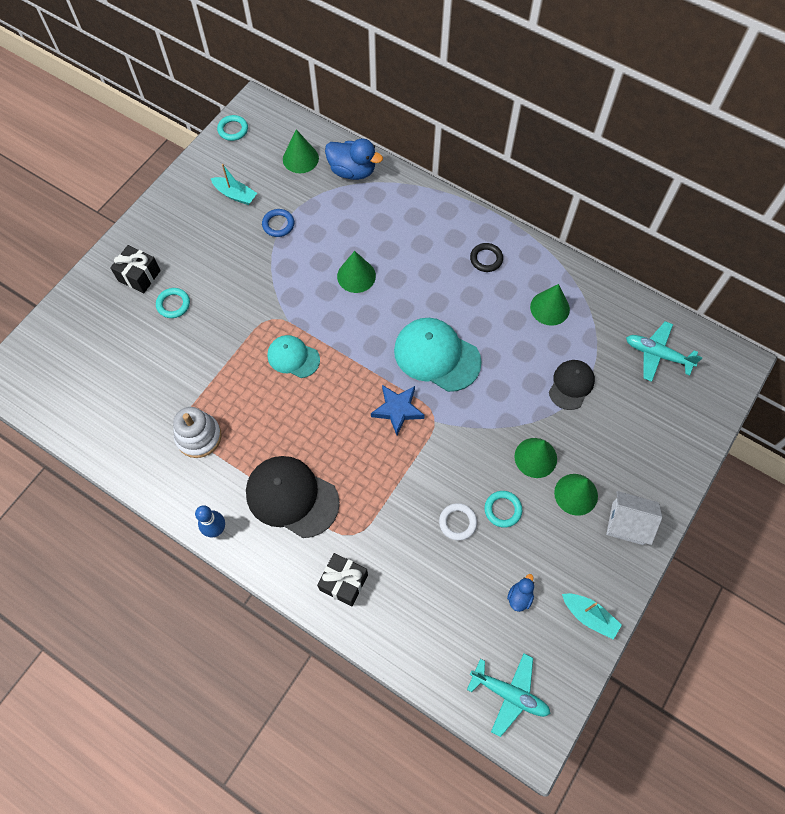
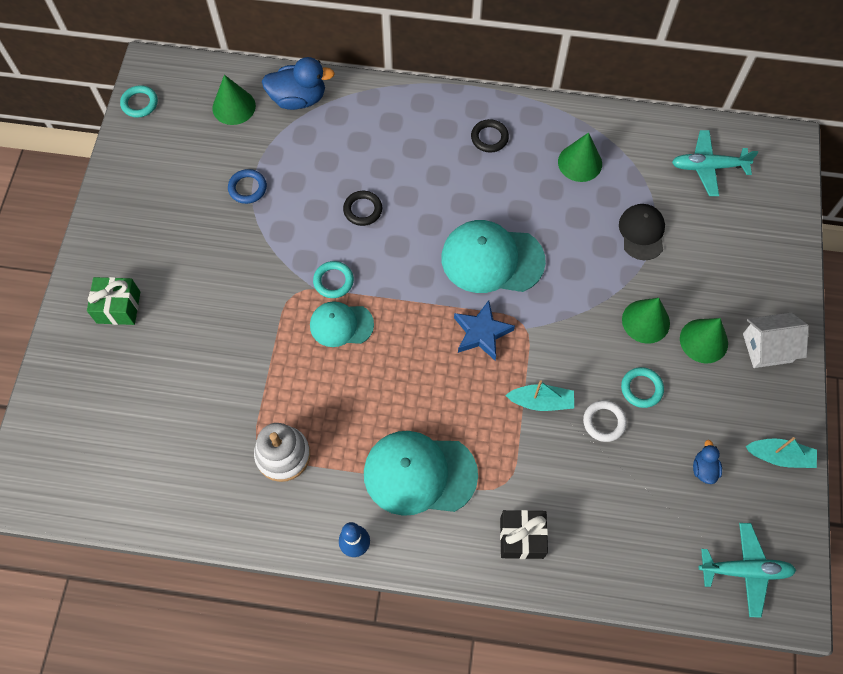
camera: 25 degrees left, 0 degrees up
black gift [110,245,161,293] -> green gift [87,277,140,325]
turquoise ring [156,288,190,318] -> turquoise ring moved to [313,261,354,298]
turquoise boat [211,164,257,205] -> turquoise boat moved to [505,380,574,411]
black cap [246,456,340,538] -> turquoise cap [364,431,478,516]
green cone [337,251,376,293] -> black ring [343,191,382,226]

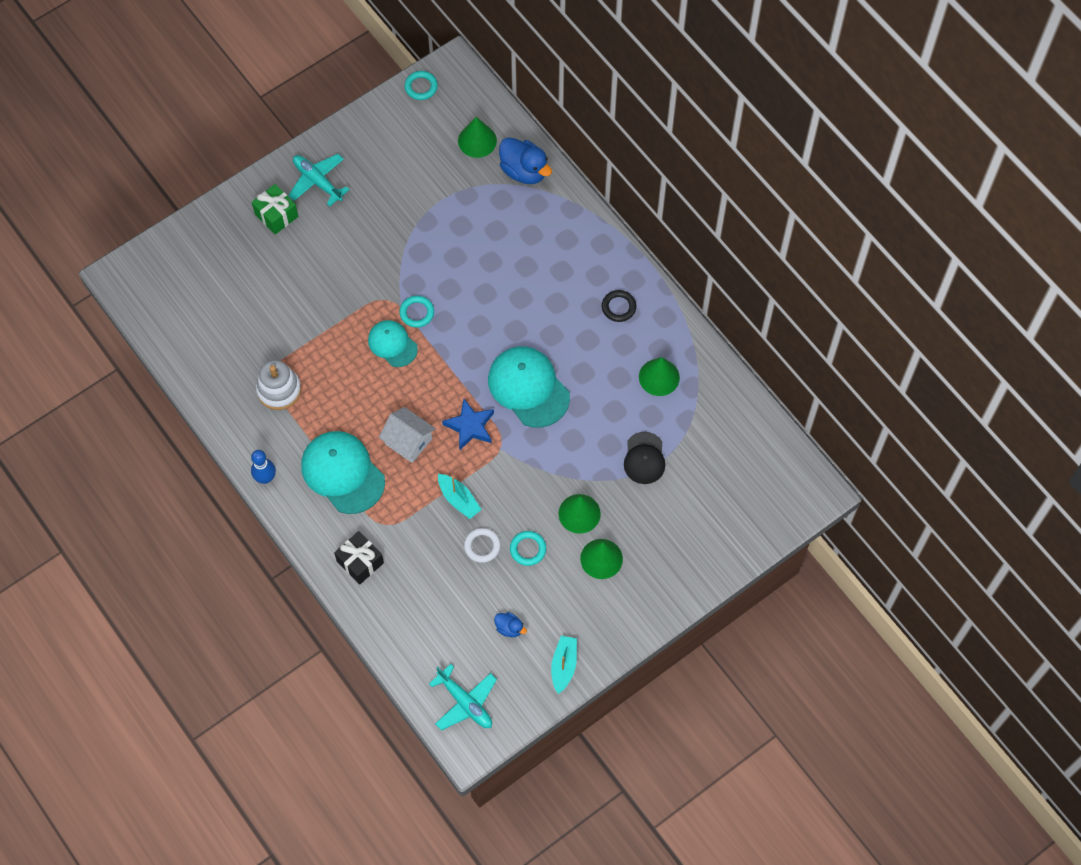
camera: 45 degrees right, 0 degrees up
blue ring [228,169,267,204] -> none
black ring [343,191,382,226] -> none
black cap [619,204,665,260] -> black cap turned 135 degrees clockwise [624,432,665,484]
turquoise plane [672,130,758,196] -> turquoise plane moved to [288,154,350,206]
blue duck [693,440,722,484] -> blue duck turned 75 degrees clockwise [494,612,527,637]
white house [743,313,809,368] -> white house moved to [379,407,436,463]
turquoise boat [746,437,817,468] -> turquoise boat turned 135 degrees counterclockwise [551,636,577,694]

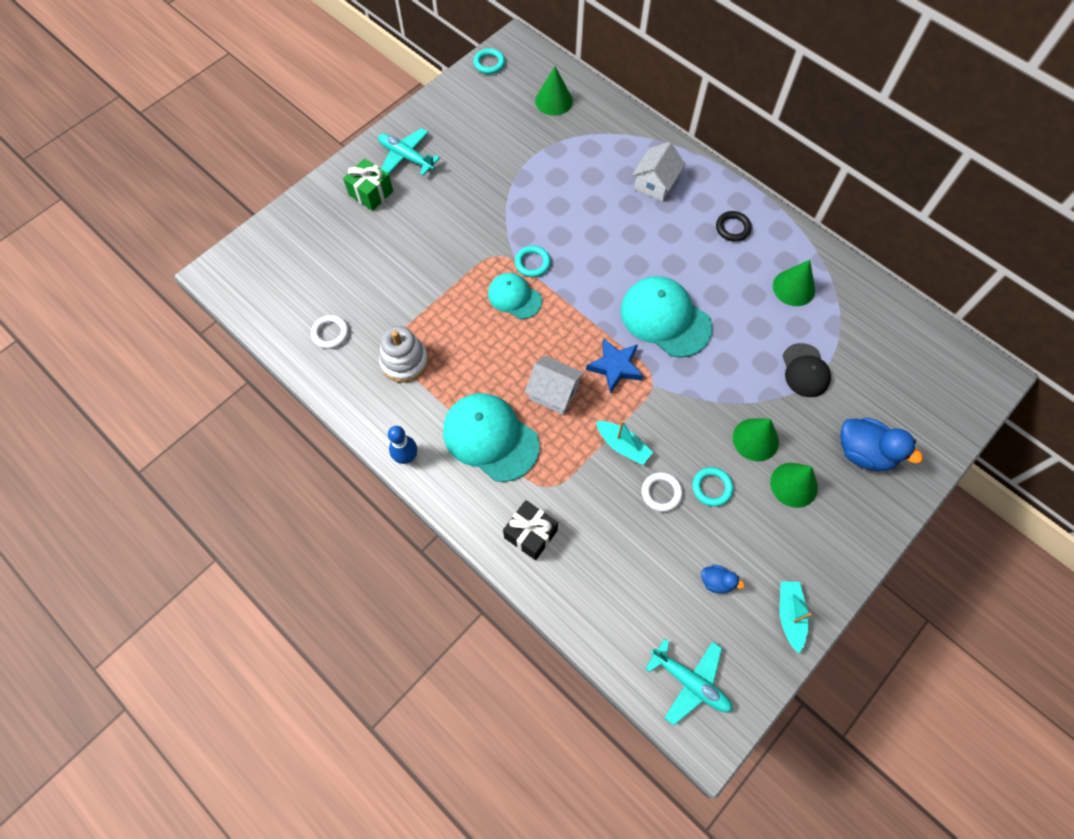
camera: 10 degrees left, 0 degrees up
blue duck [499,137,552,184] -> blue duck moved to [840,418,923,471]
none -> white ring [311,315,349,349]
none -> white house [632,142,685,202]

